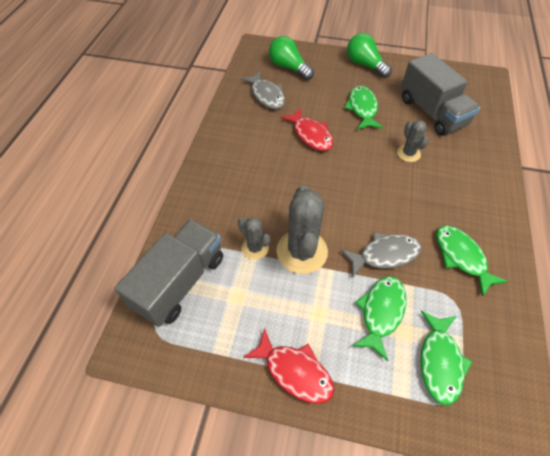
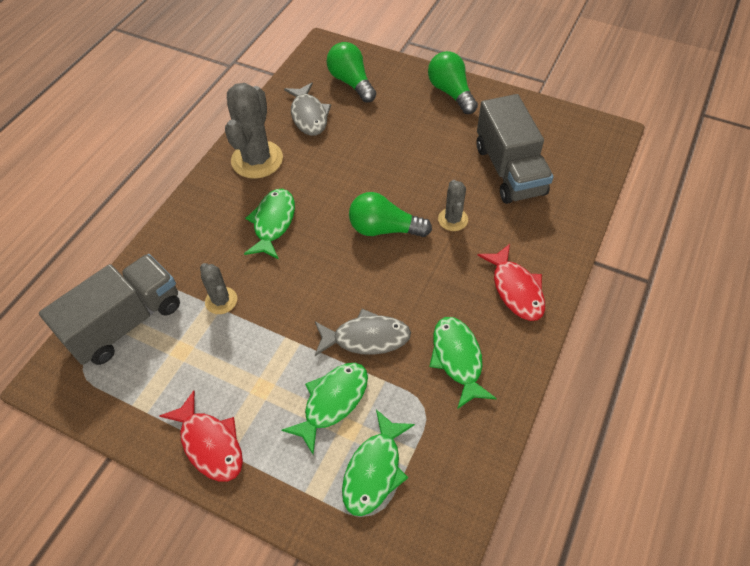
camera: 15 degrees right, 0 degrees up
grey cactus [276,185,328,274] -> grey cactus moved to [225,83,283,179]
red fish [280,108,333,151] -> red fish moved to [478,244,545,321]
green fish [344,86,383,130] -> green fish moved to [244,189,295,259]
none -> green light bulb [349,192,432,237]

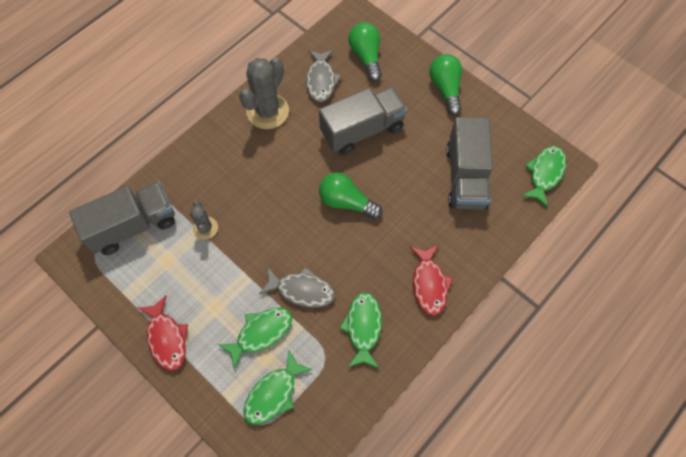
camera: 15 degrees right, 10 degrees up
green fish [244,189,295,259] -> green fish moved to [521,146,566,208]
grey cactus [438,180,468,231] -> none
none -> grey truck [319,87,407,155]

